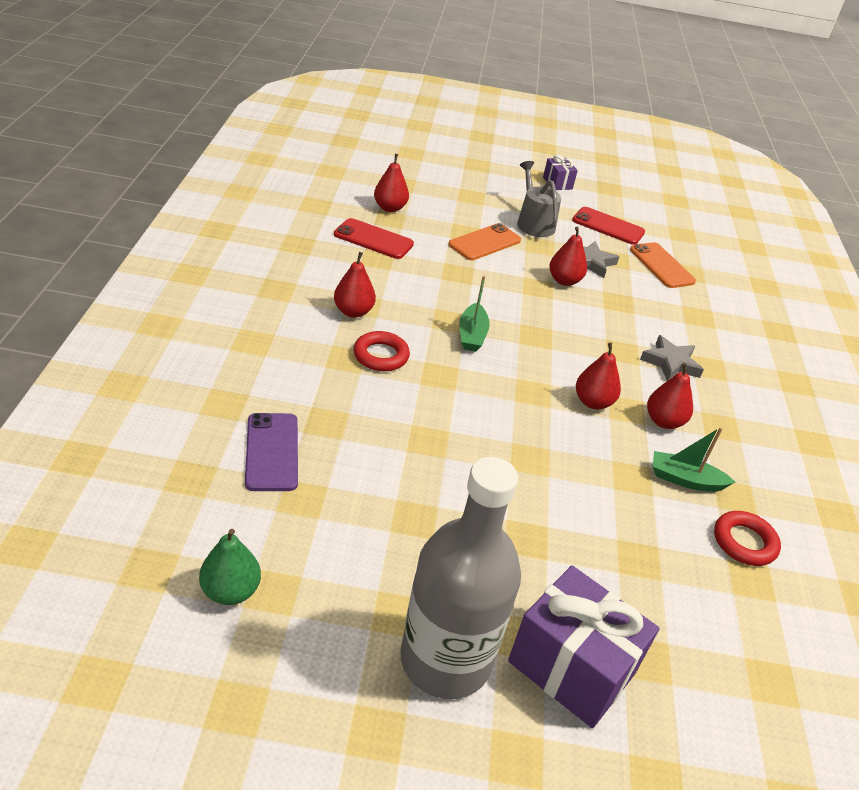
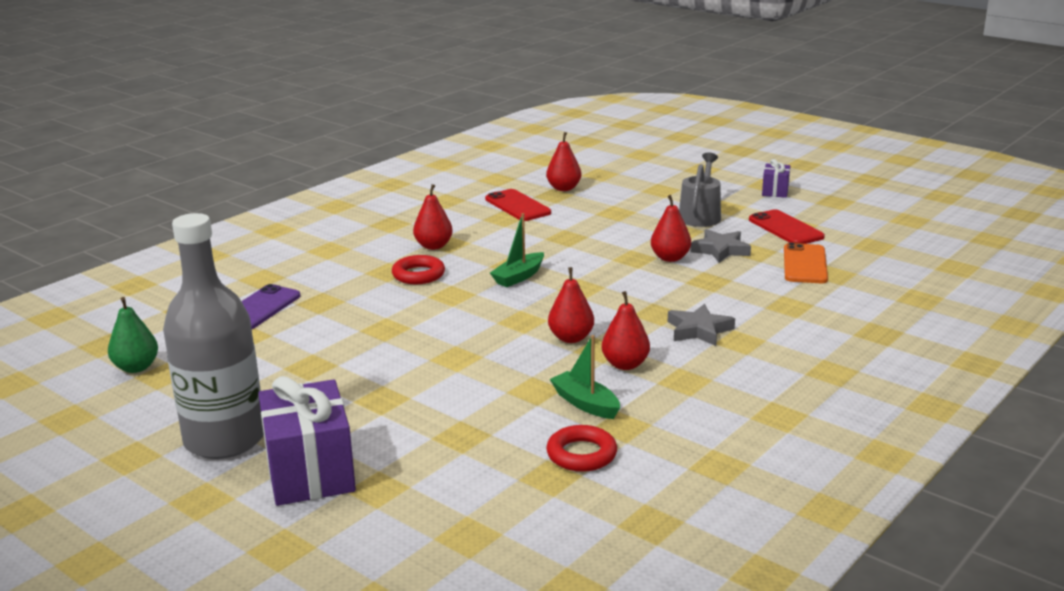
camera: 40 degrees right, 15 degrees down
orange phone [448,223,521,260] -> none

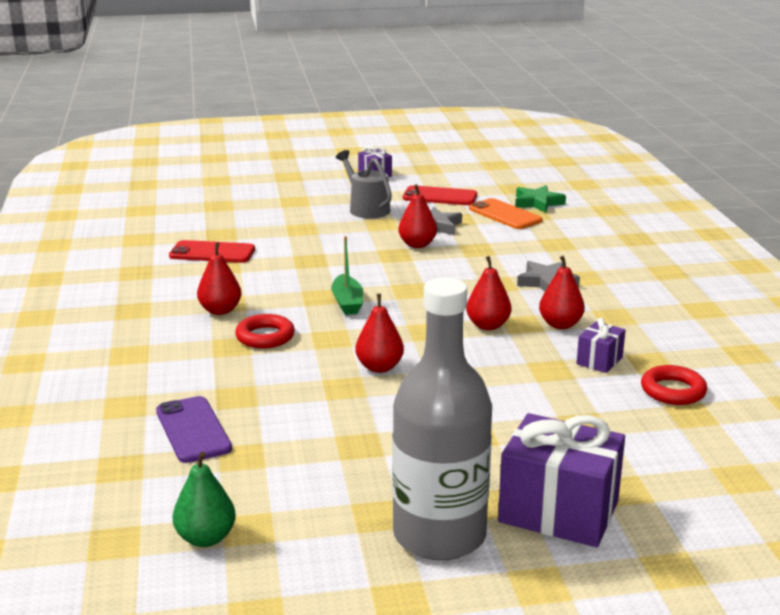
camera: 50 degrees left, 0 degrees up
red pear [546,132,581,191] -> red pear moved to [355,294,404,373]
green boat [550,335,620,419] -> purple gift [576,318,626,373]
none -> green star [515,185,566,213]

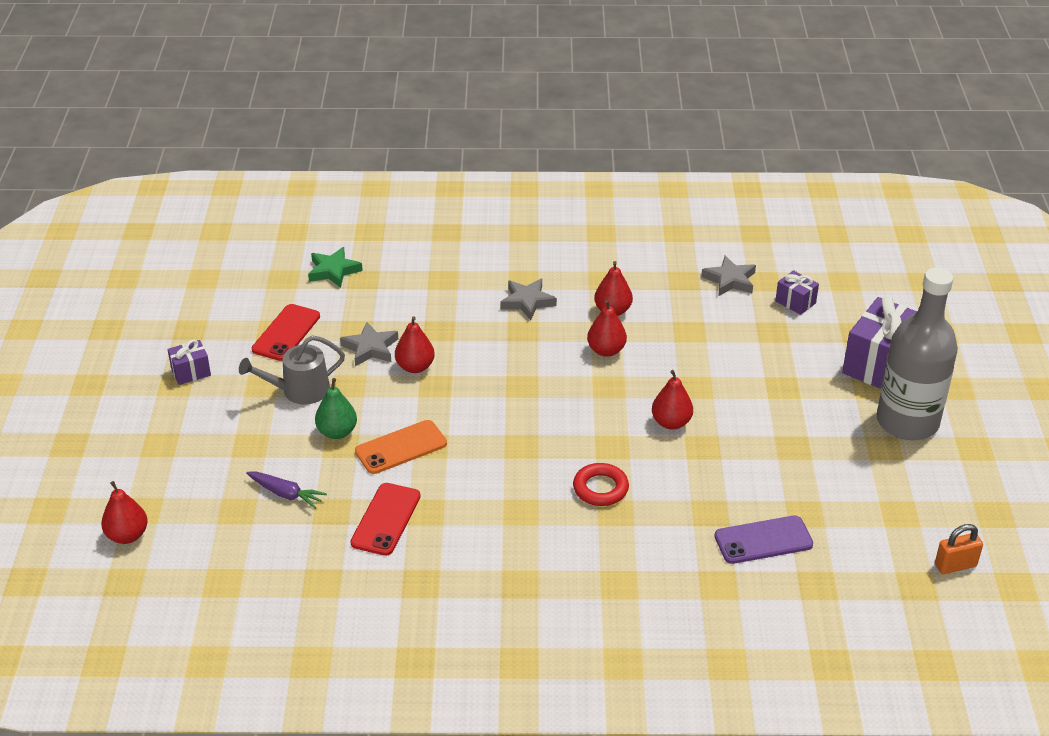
camera: 80 degrees left, 15 degrees up
green pear [173,451,236,547] -> green pear moved to [315,378,357,439]
red pear [197,242,241,315] -> red pear moved to [101,481,148,544]
green boat [331,236,363,315] -> none
orange phone [469,198,543,229] -> orange phone moved to [355,420,447,474]
purple gift [576,318,626,373] -> purple gift moved to [775,270,819,315]
red ring [641,365,707,405] -> grey star [701,255,756,296]
none -> purple carrot [246,471,327,509]
none -> orange padlock [935,524,983,574]

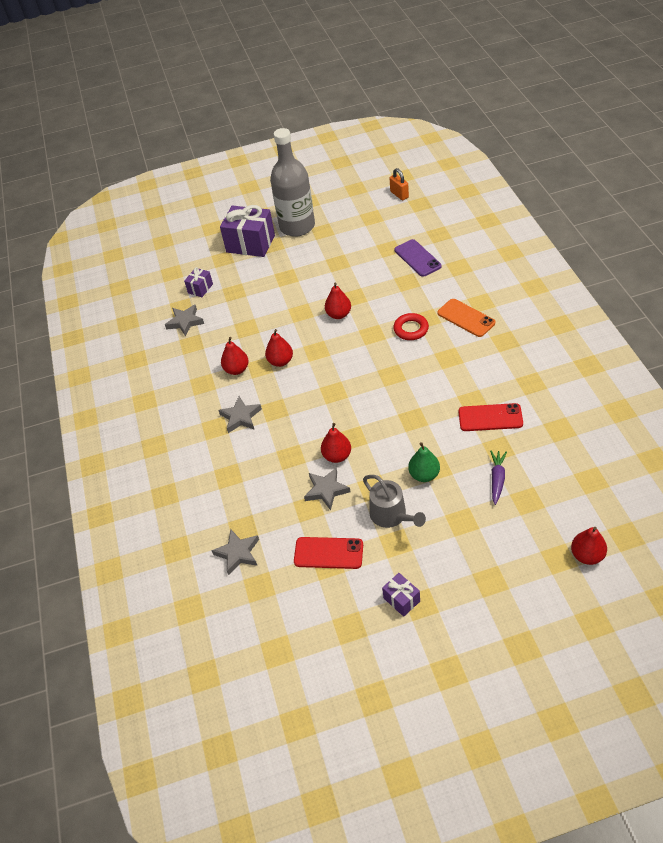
camera: 100 degrees left, 10 degrees up
green star [308,247,363,288] -> grey star [211,529,259,575]
orange phone [355,420,447,474] -> orange phone moved to [438,299,495,337]

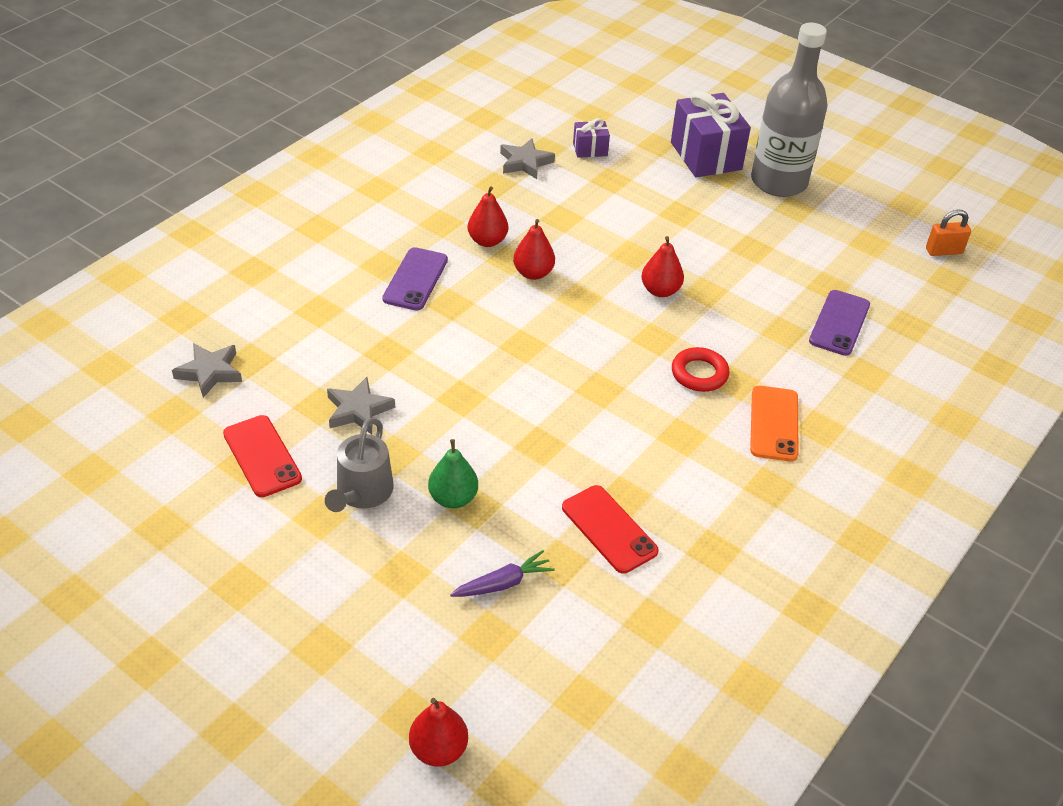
camera: 45 degrees right, 5 degrees down
grey star [219,396,262,433] -> purple phone [382,247,448,310]
red pear [321,423,351,463] -> none
purple gift [382,573,420,617] -> none
orange padlock [390,168,409,200] -> orange padlock turned 60 degrees clockwise [926,209,971,256]

